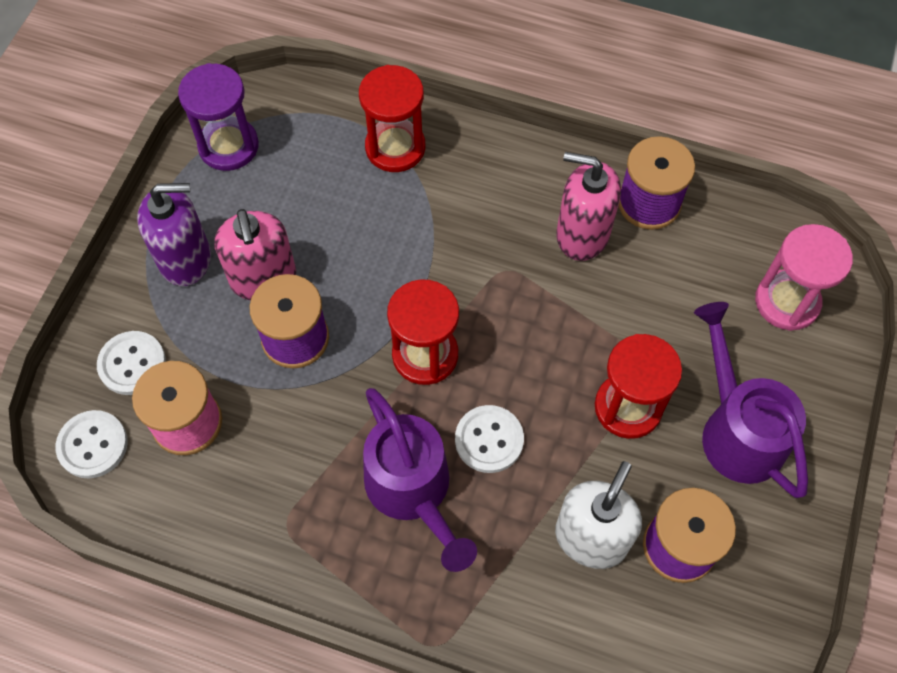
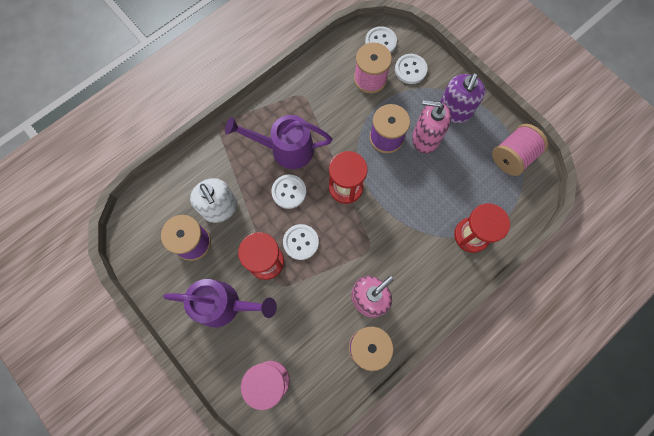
camera: 120 degrees right, 10 degrees up
purple hourglass [178,63,259,171] -> pink spool [492,124,548,176]
none -> white button [283,224,319,260]

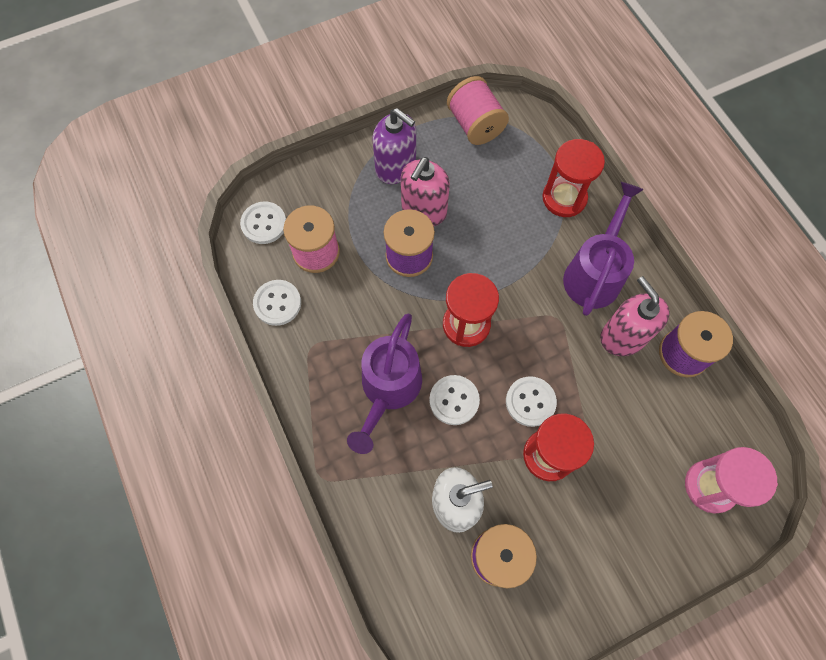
camera: 75 degrees left, 5 degrees down
purple watering can [163,279,277,327] -> purple watering can moved to [563,182,644,316]
white button [395,54,428,84] -> white button moved to [253,280,301,326]

